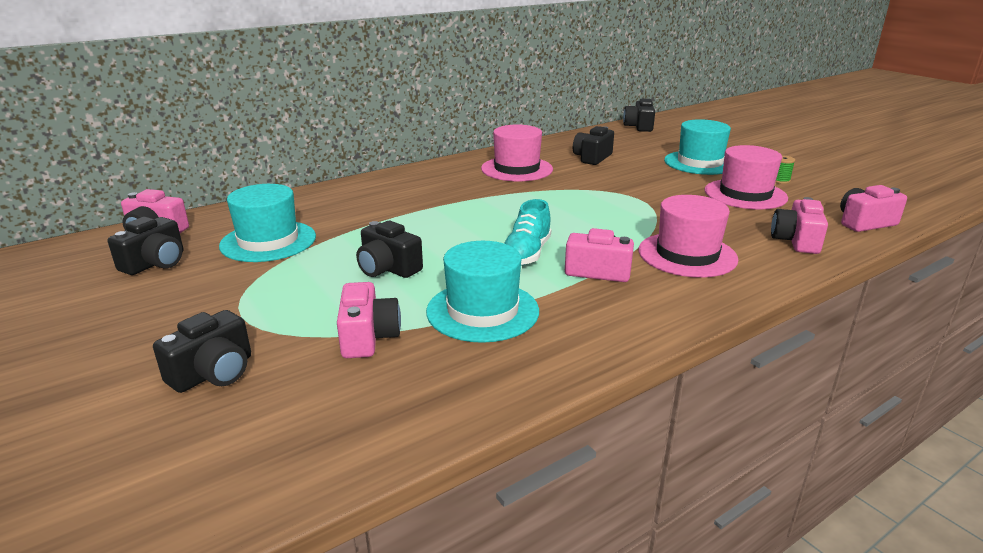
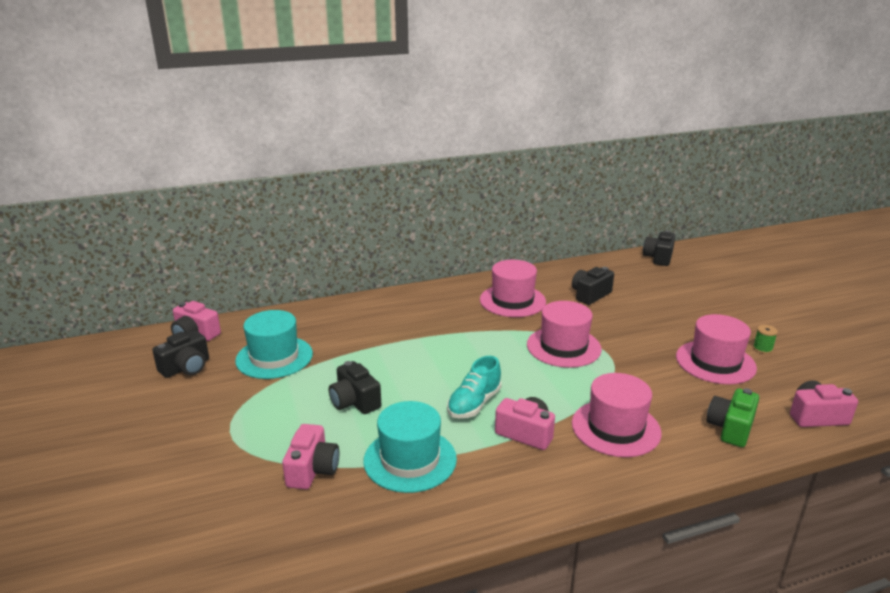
camera: 15 degrees right, 0 degrees up
black camera [153,310,251,393] -> none
turquoise hat [664,119,731,175] -> none
pink camera [771,197,828,254] -> green camera [707,388,759,447]
none -> pink hat [527,301,602,368]

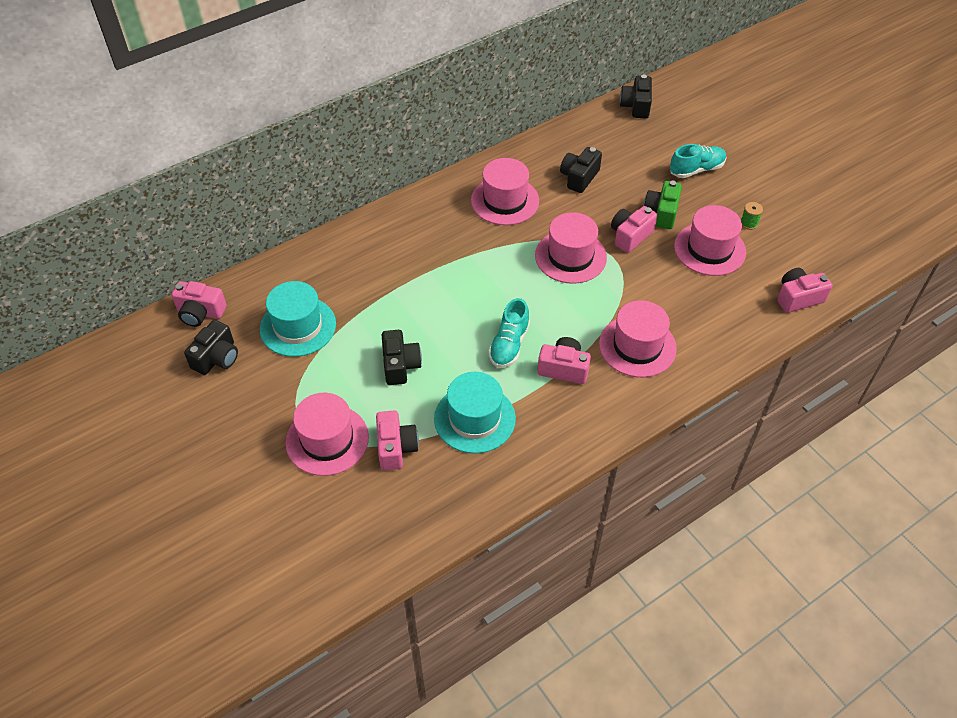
camera: 15 degrees left, 25 degrees up
black camera [329,361,381,414] -> black camera turned 135 degrees counterclockwise [382,330,422,385]
green camera [707,388,759,447] -> green camera moved to [643,180,682,229]
none -> pink hat [286,393,369,476]
none -> pink camera [611,206,658,253]
none -> turquoise shoe [670,144,726,178]

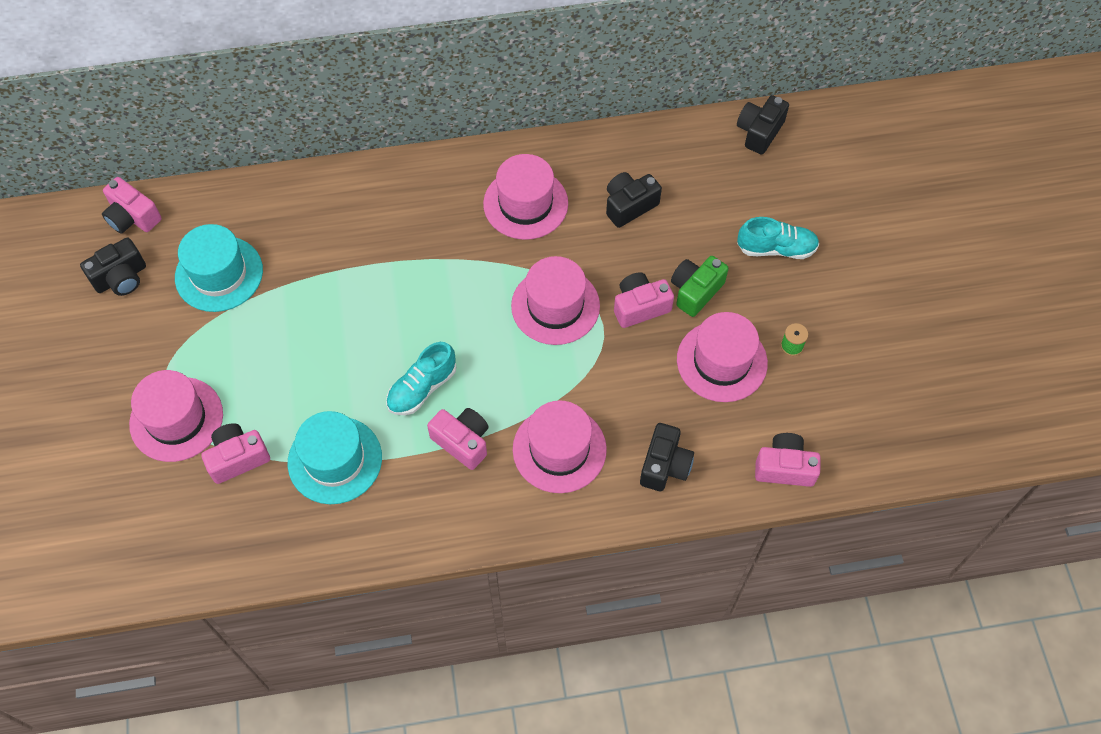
camera: 25 degrees right, 10 degrees up
pink camera [376,410,419,470] -> pink camera turned 135 degrees counterclockwise [201,423,270,484]
black camera [382,330,422,385] -> black camera moved to [640,423,694,491]

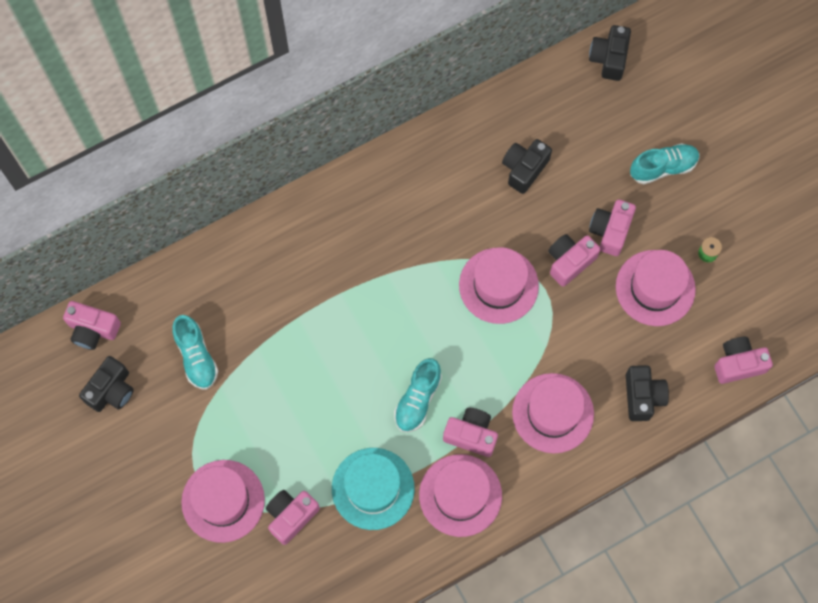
camera: 20 degrees left, 10 degrees up
turquoise hat [175,224,263,312] -> turquoise shoe [172,315,218,390]
pink hat [483,154,568,240] -> pink hat moved to [419,454,502,537]
green camera [671,256,729,317] -> pink camera [589,199,636,256]

